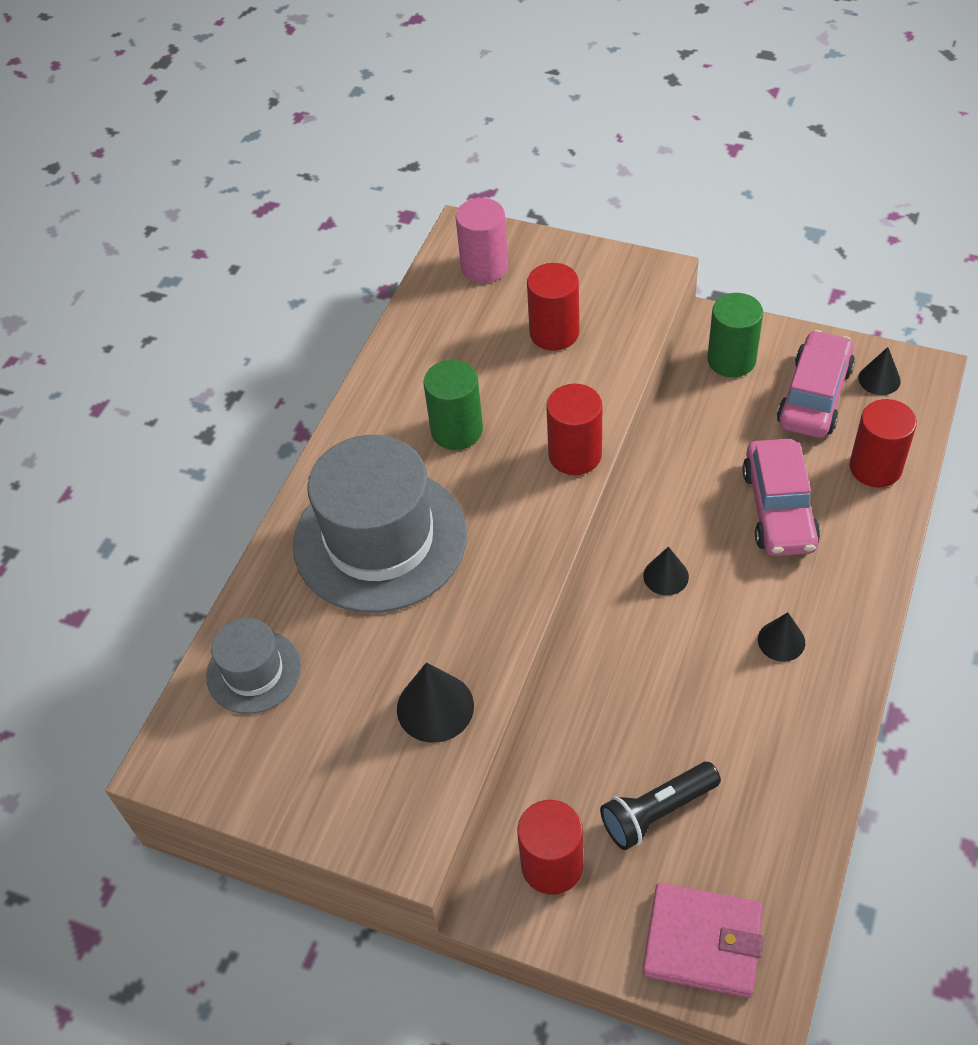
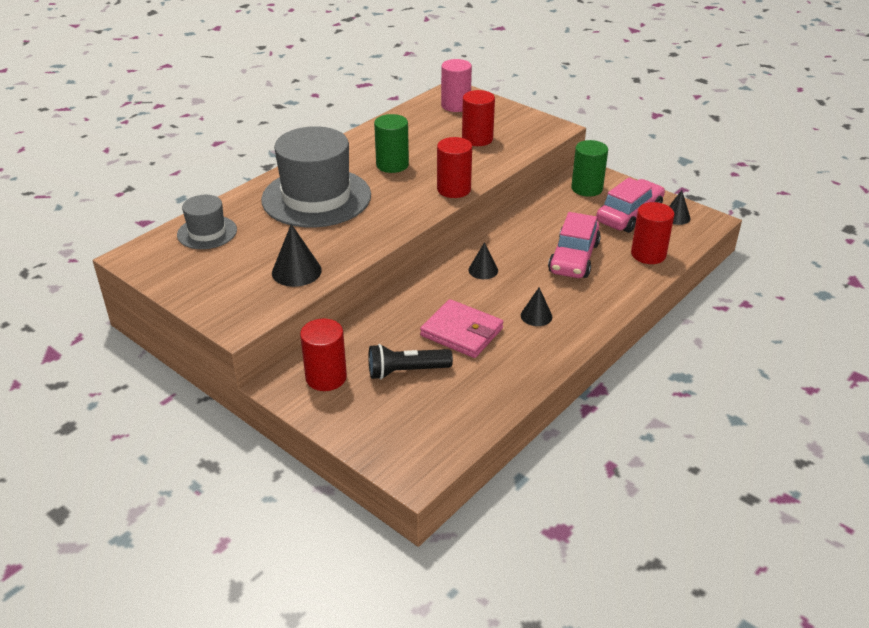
camera: 15 degrees right, 15 degrees down
pink wallet [642,882,763,998] -> pink wallet moved to [420,299,503,358]

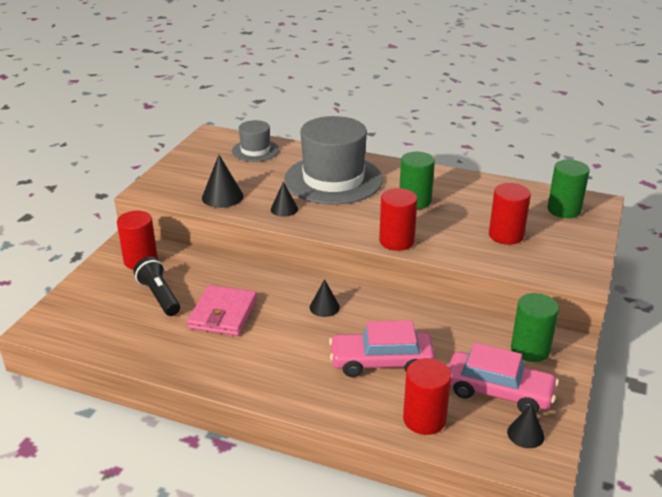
camera: 70 degrees right, 5 degrees down
pink cylinder [441,59,472,112] -> green cylinder [547,160,590,218]
black cone [521,287,552,326] -> black cone moved to [271,182,298,217]

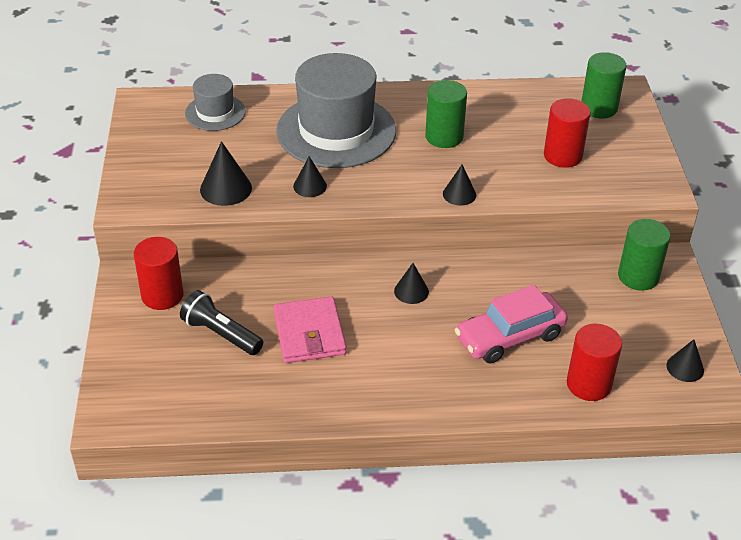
camera: 25 degrees left, 10 degrees up
red cylinder [379,188,417,251] -> black cone [443,164,476,206]
pink car [448,343,559,413] -> none

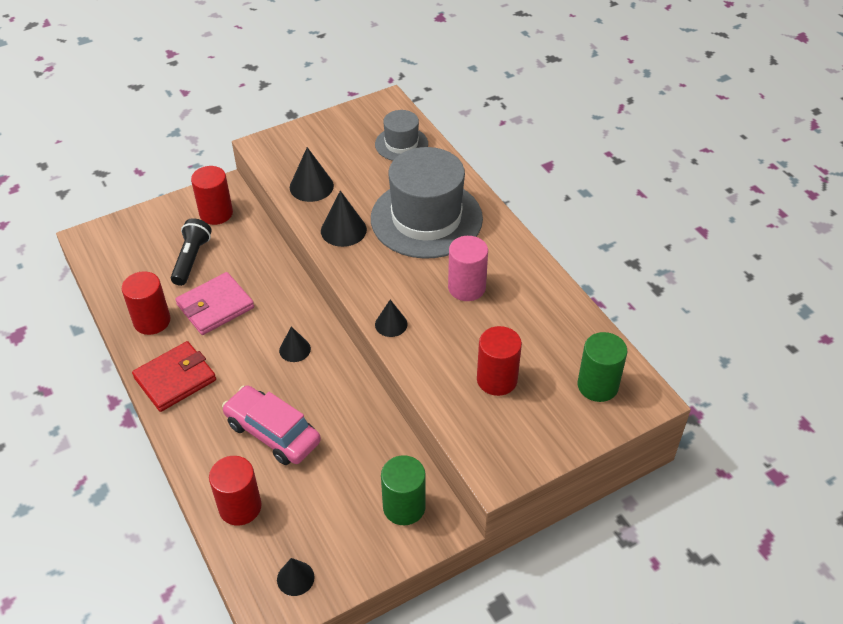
camera: 65 degrees right, 5 degrees up
black cone [293,156,327,197] -> black cone [321,191,367,247], size x1.54
green cylinder [425,80,467,148] -> pink cylinder [448,236,488,301]
none -> red cylinder [122,271,170,335]
none -> red wallet [132,341,216,412]

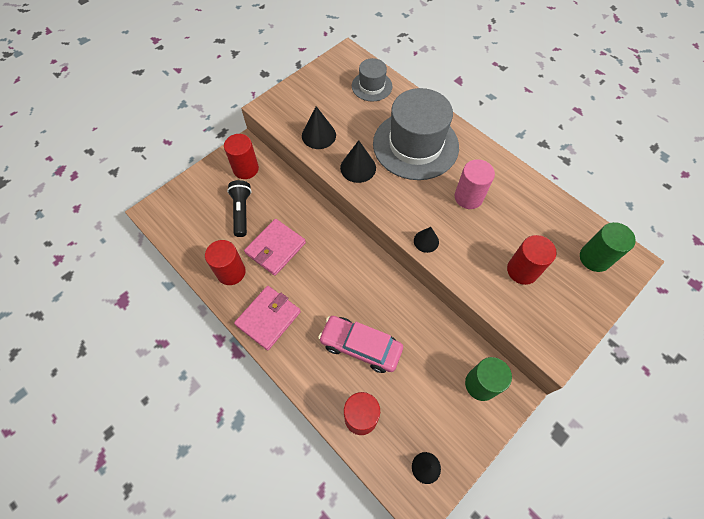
camera: 15 degrees left, 15 degrees up
red wallet [132,341,216,412] -> pink wallet [234,286,301,350]
black cone [279,326,311,362] -> none

